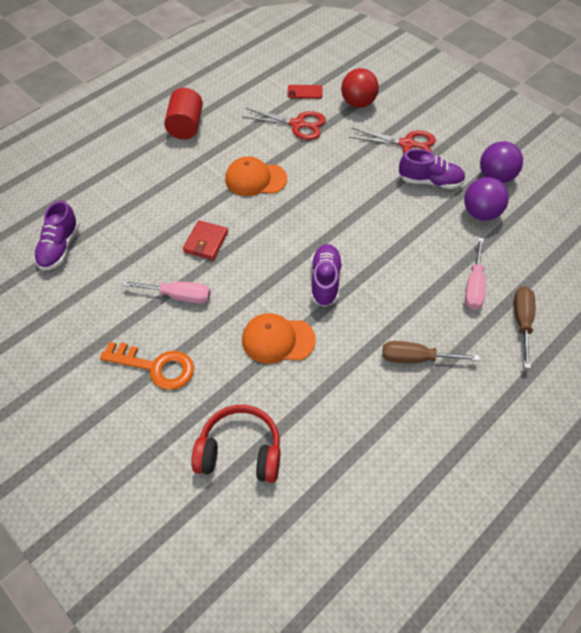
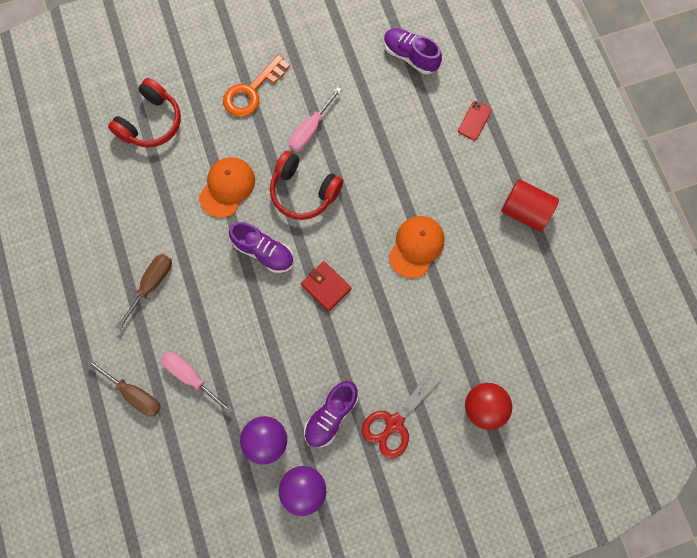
camera: 115 degrees right, 20 degrees up
red wallet [183,220,228,260] -> red wallet moved to [301,261,351,311]
red scissors [242,108,326,140] -> none
red phone [288,85,323,99] -> red phone moved to [458,101,492,140]
none -> red headphones [270,151,343,220]

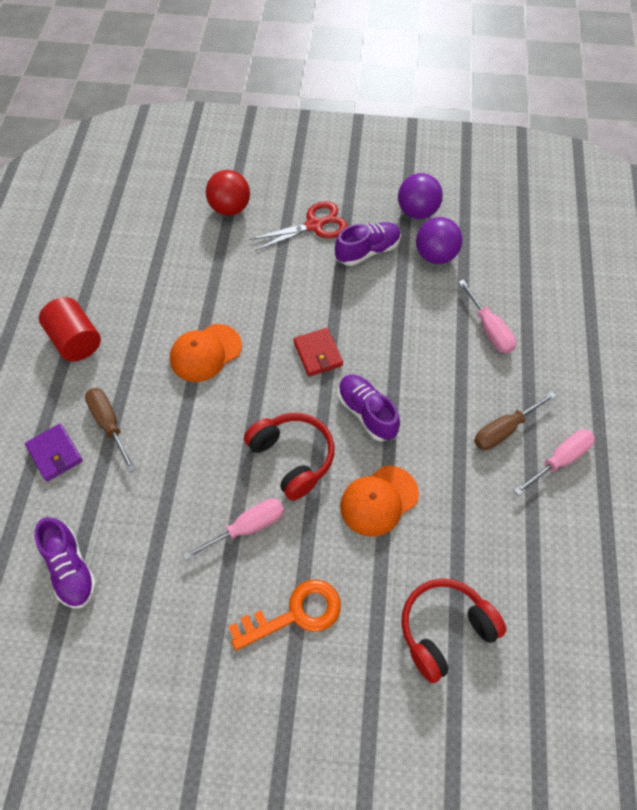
camera: 155 degrees left, 15 degrees down
brown screwdriver [86,359,161,416] -> brown screwdriver moved to [85,388,136,472]
red phone [458,101,492,140] -> purple wallet [25,424,83,481]
none -> pink screwdriver [514,429,595,496]

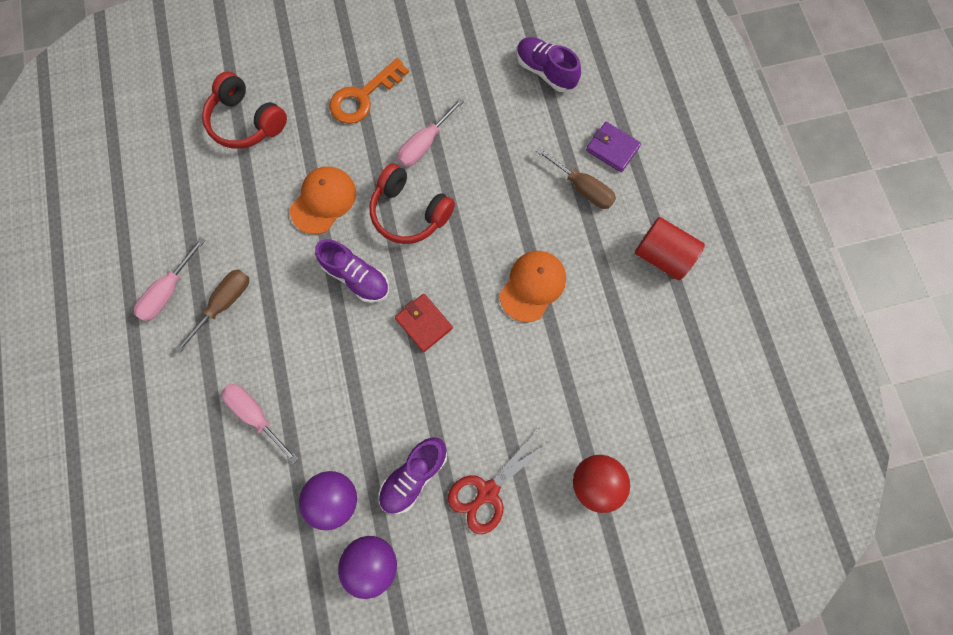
camera: 160 degrees right, 15 degrees up
red headphones [401,578,507,683] -> red headphones turned 90 degrees clockwise [202,71,287,149]

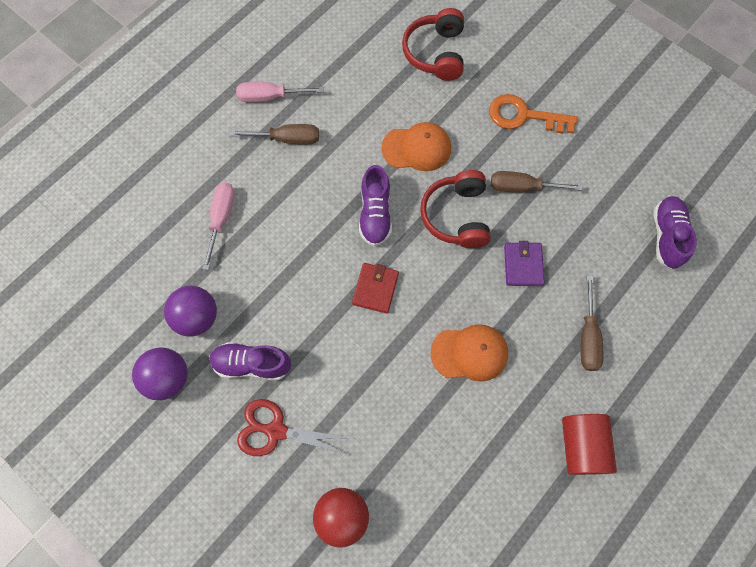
camera: 55 degrees right, 5 degrees down
pink screwdriver [397,98,464,167] -> brown screwdriver [491,171,583,192]
purple wallet [586,122,641,172] -> purple wallet moved to [504,241,545,286]

